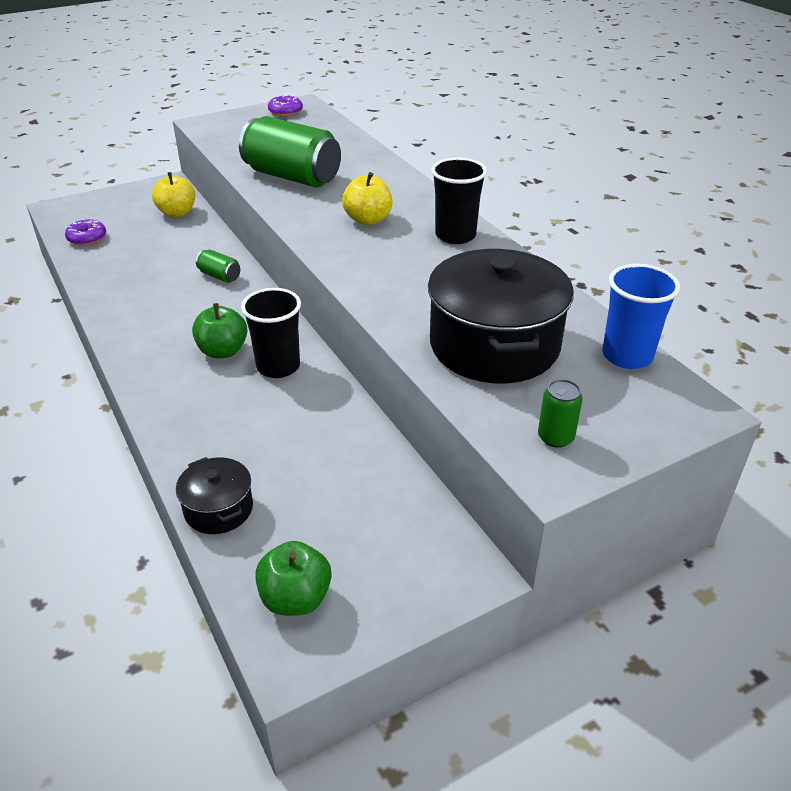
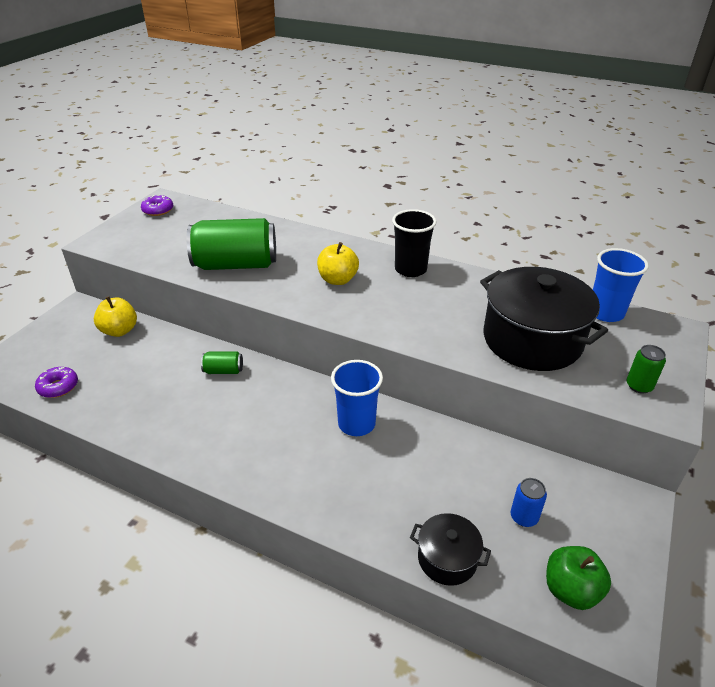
camera: 35 degrees left, 0 degrees up
green apple [192,303,247,358] -> none
black cup [241,288,301,378] -> blue cup [331,360,383,436]
none -> blue can [511,478,547,527]

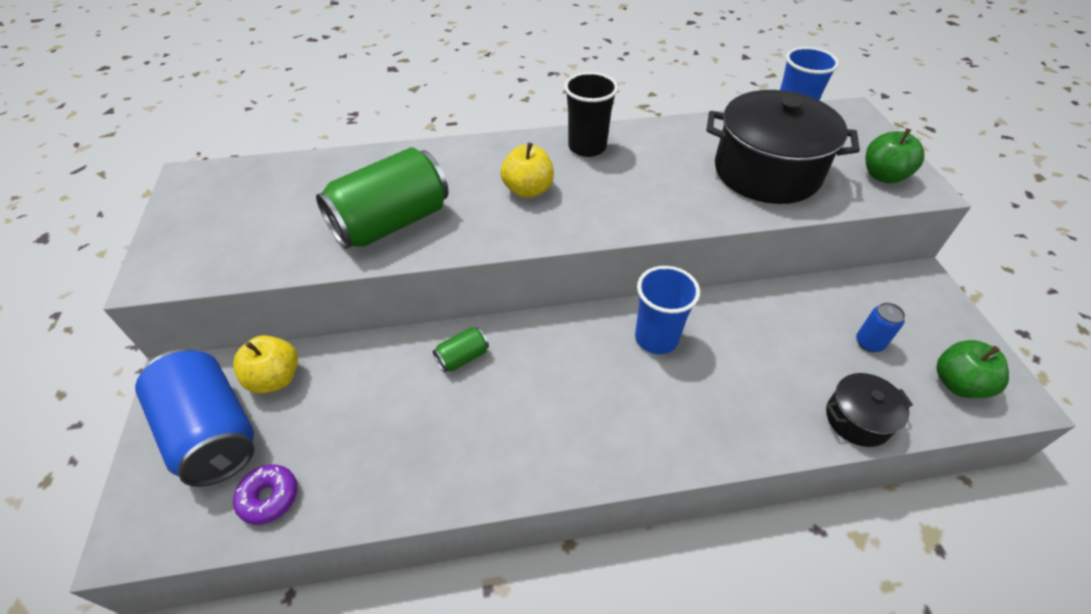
camera: 35 degrees left, 10 degrees up
purple donut [141,195,173,216] -> none
green can [627,345,666,394] -> green apple [866,128,924,183]
none -> blue can [135,349,254,487]

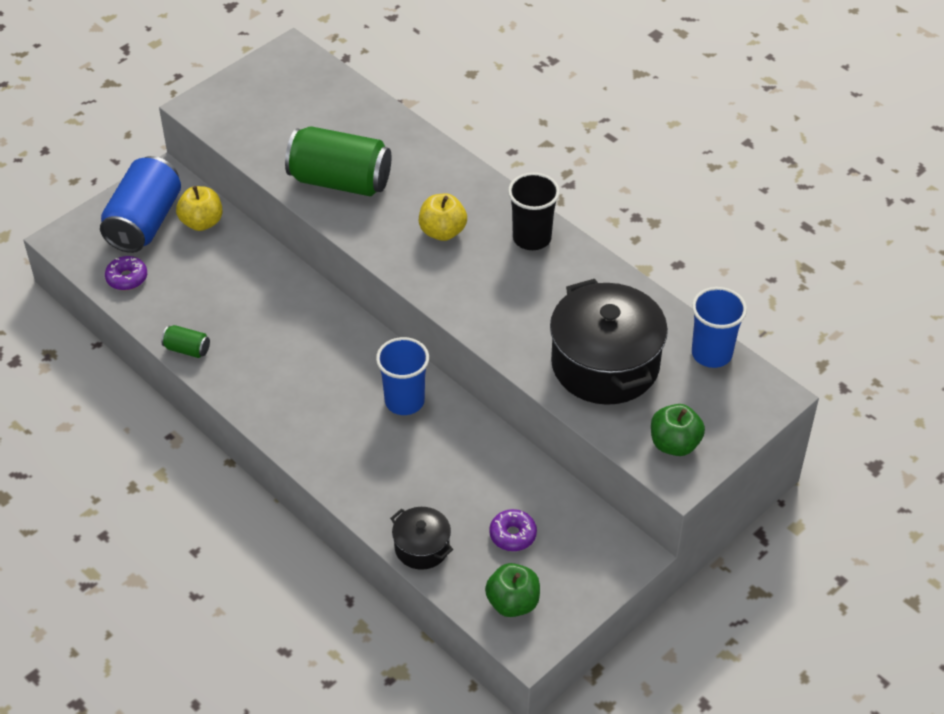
camera: 55 degrees right, 0 degrees up
green can [433,327,489,373] -> green can moved to [161,325,210,358]
blue can [856,302,905,352] -> purple donut [489,509,537,551]

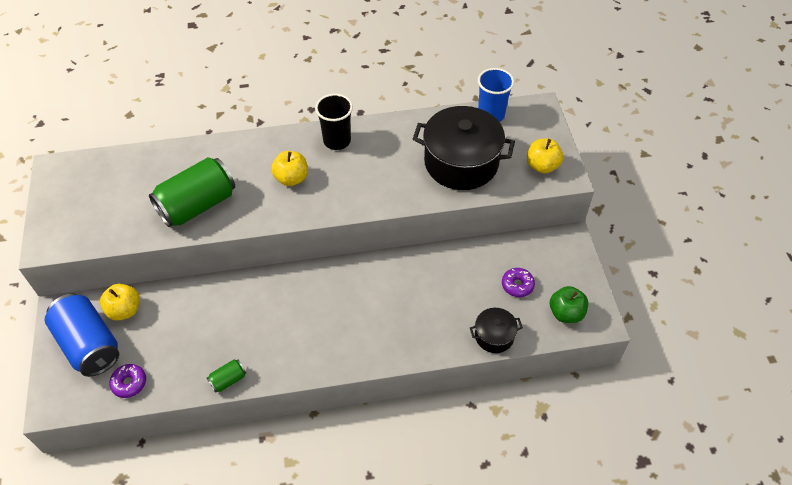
camera: 55 degrees left, 5 degrees up
blue cup [376,337,429,415] -> none
green apple [651,404,705,456] -> yellow apple [527,139,563,174]

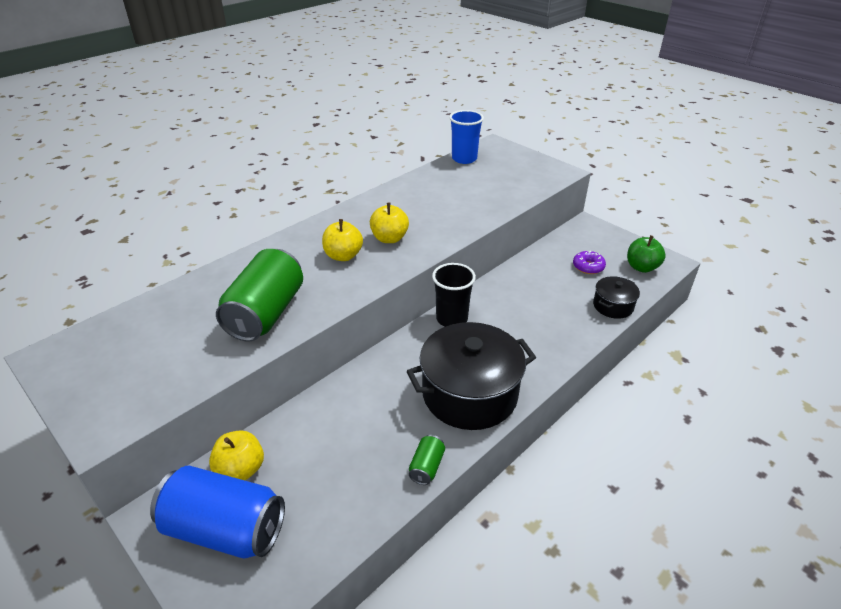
camera: 35 degrees left, 15 degrees down
purple donut [109,364,146,398] -> none
black cup [315,94,353,150] -> black cup moved to [432,263,476,327]
black pot [413,106,515,190] -> black pot moved to [407,322,536,430]
yellow apple [527,139,563,174] -> yellow apple moved to [370,203,409,243]

